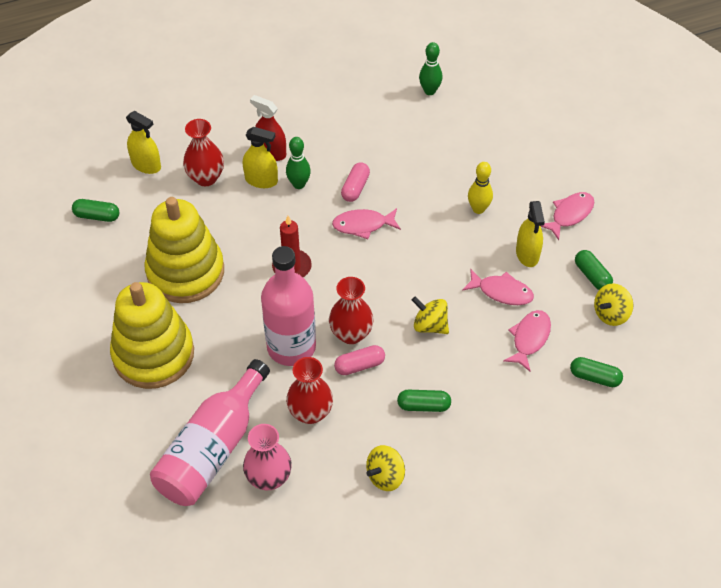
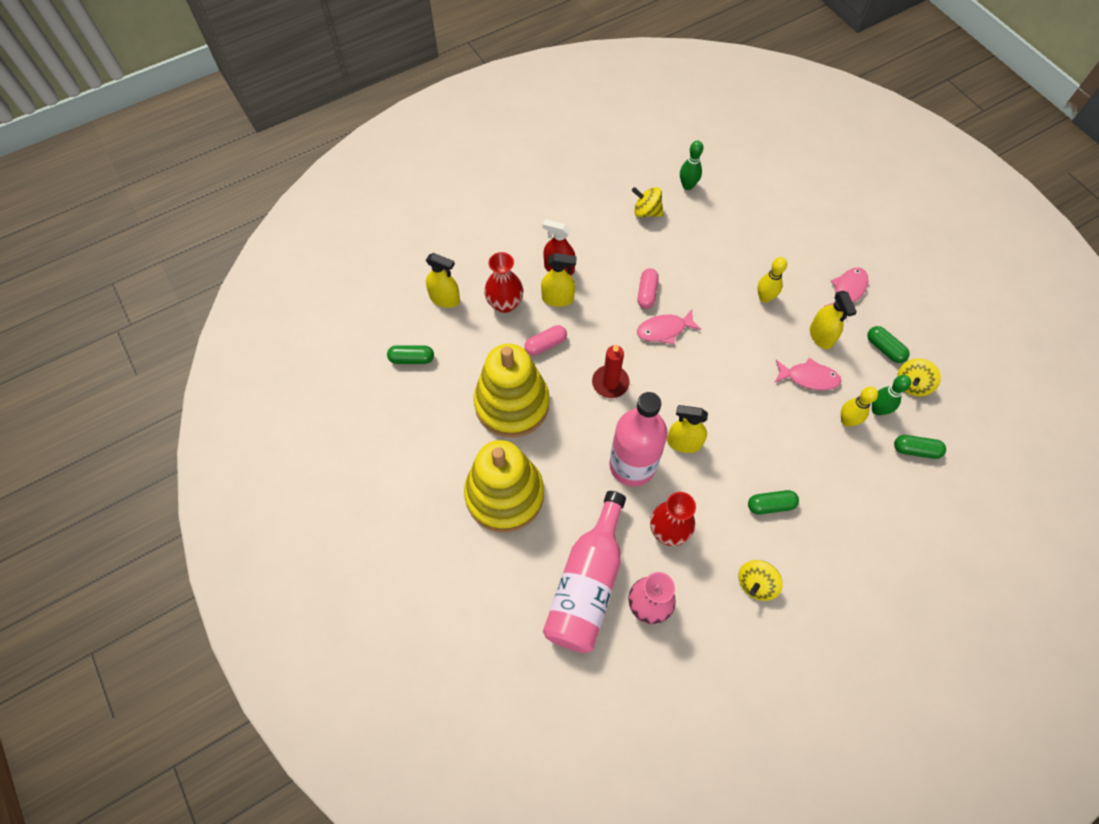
camera: 10 degrees left, 10 degrees up
green bowling pin [286,137,311,189] -> green bowling pin moved to [872,375,911,416]
red vase [329,277,373,344] -> yellow spray bottle [667,405,708,453]
pink capsule [334,345,385,375] -> pink capsule moved to [524,325,567,356]
yellow spinning top [412,296,449,334] -> yellow spinning top moved to [632,187,664,217]
pink fish [503,310,551,372] -> yellow bowling pin [841,387,878,427]

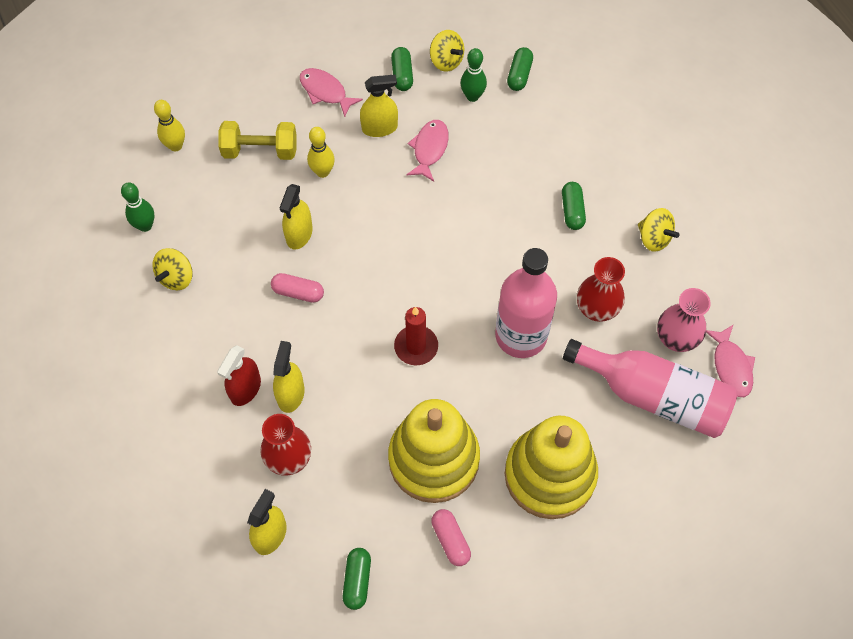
camera: 85 degrees left, 0 degrees up
pink capsule [524,325,567,356] -> pink capsule moved to [431,509,471,566]
pink fish [637,309,701,344] -> pink fish moved to [706,324,755,397]
yellow spray bottle [667,405,708,453] -> yellow spray bottle moved to [280,184,313,250]
yellow bowling pin [841,387,878,427] -> yellow bowling pin moved to [154,100,185,151]
green capsule [867,326,910,363] -> green capsule turned 60 degrees counterclockwise [391,47,413,91]
none -> yellow dumbbell [218,121,297,160]

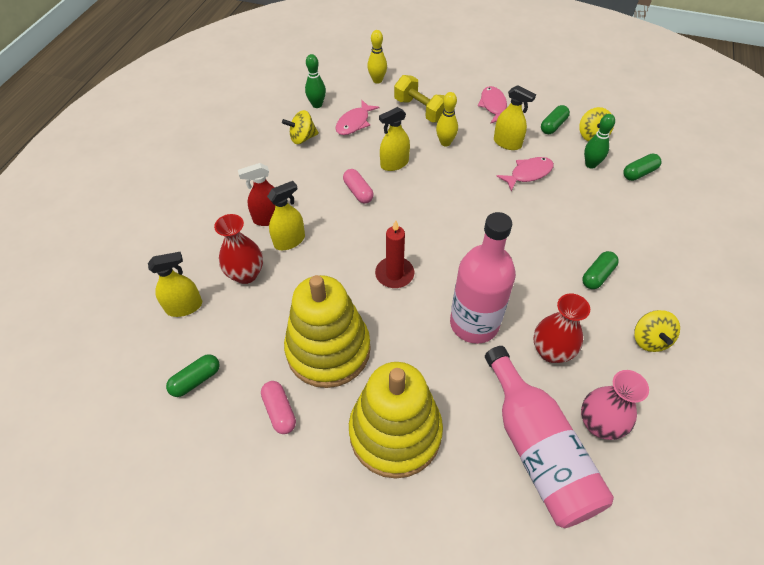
camera: 45 degrees right, 10 degrees down
pink capsule [431,509,471,566] -> pink capsule turned 45 degrees counterclockwise [261,381,296,434]
pink fish [706,324,755,397] -> pink fish moved to [335,100,380,135]

